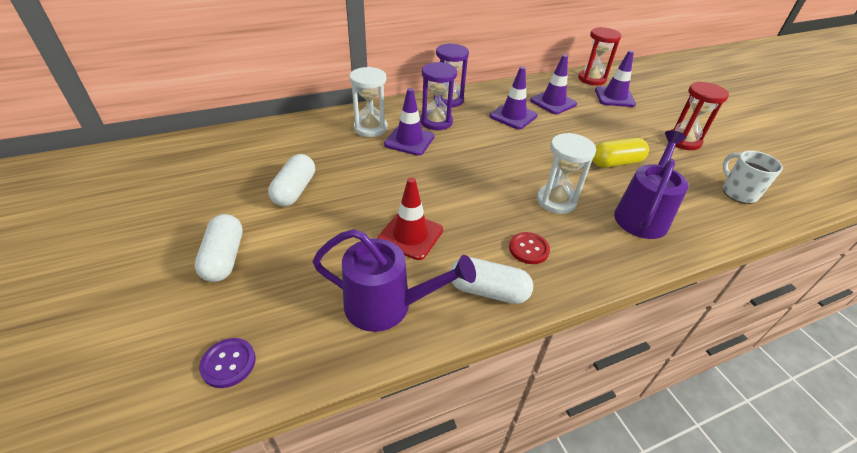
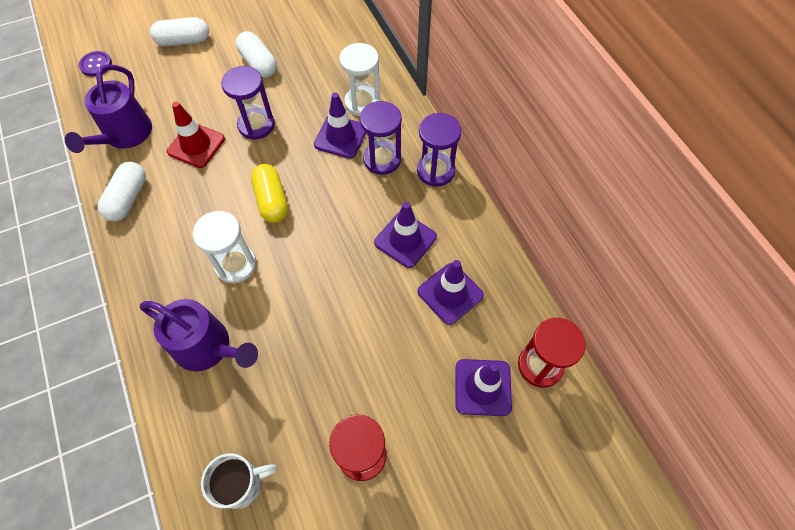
camera: 90 degrees right, 20 degrees up
white capsule [268,154,315,207] -> white capsule turned 45 degrees clockwise [236,31,277,78]
red button [509,232,550,264] -> none
yellow capsule [592,138,649,168] -> yellow capsule moved to [251,164,288,223]
none -> purple hourglass [221,66,275,139]

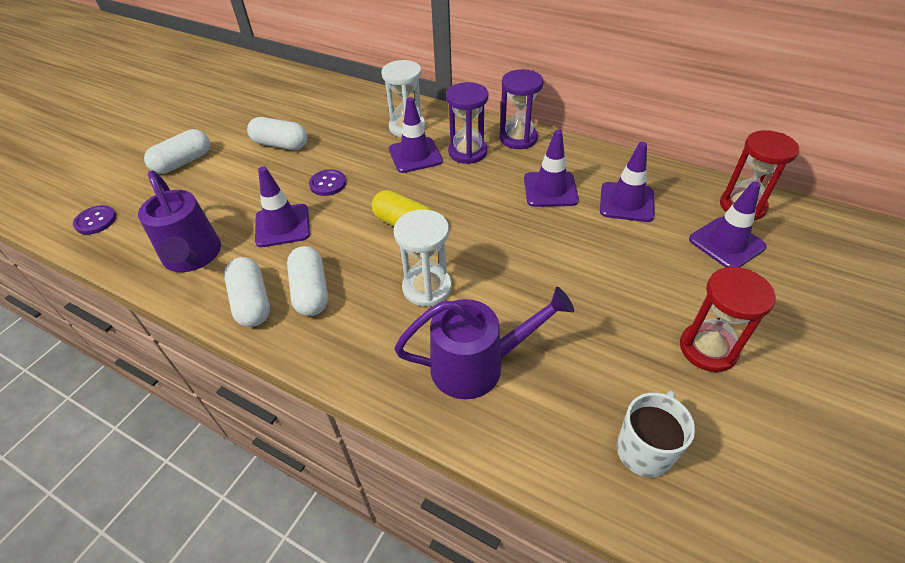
camera: 35 degrees left, 15 degrees down
red traffic cone [167,101,225,168] -> purple traffic cone [255,167,310,247]
purple hourglass [221,66,275,139] -> purple button [309,169,346,196]
none -> white capsule [287,246,328,316]

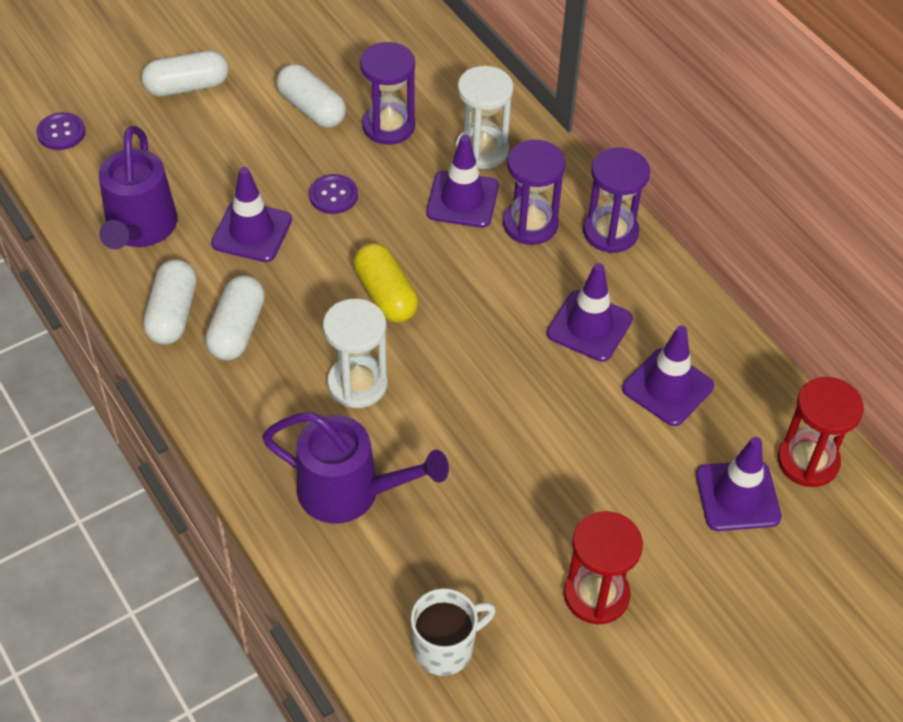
camera: 25 degrees right, 5 degrees up
none -> purple hourglass [360,42,415,145]

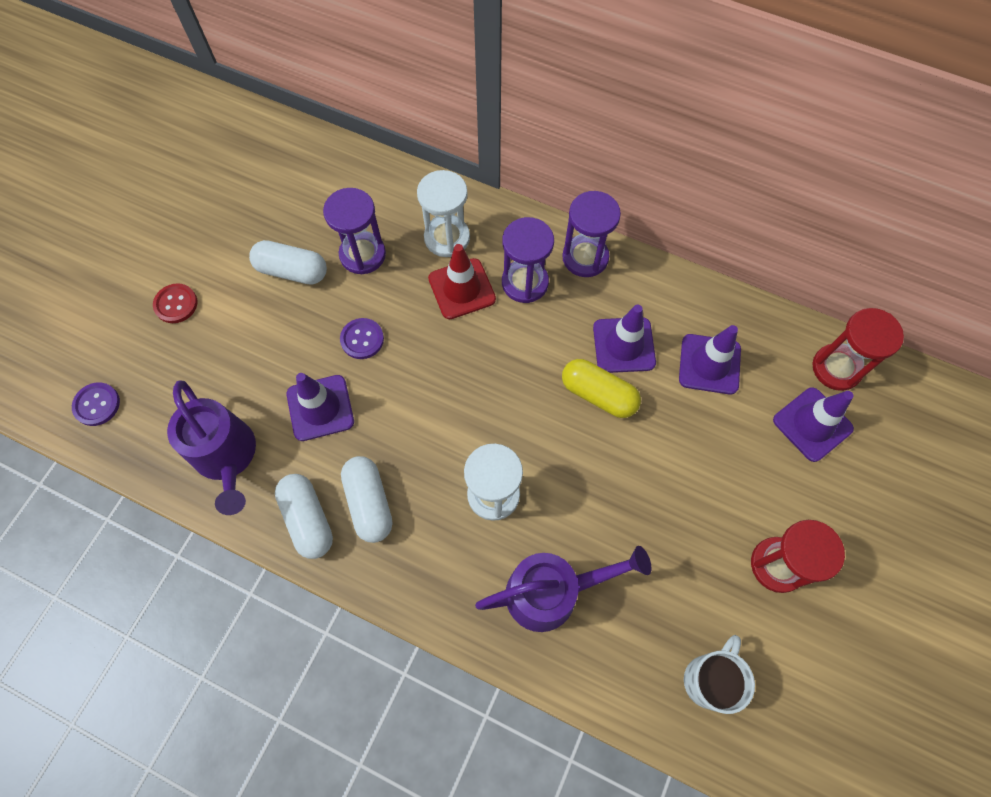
camera: 30 degrees left, 15 degrees up
white capsule [142,50,228,97] -> red button [153,283,198,323]
yellow capsule [354,243,418,323] -> yellow capsule moved to [562,359,641,418]
purple traffic cone [426,135,499,228] -> red traffic cone [428,244,496,319]

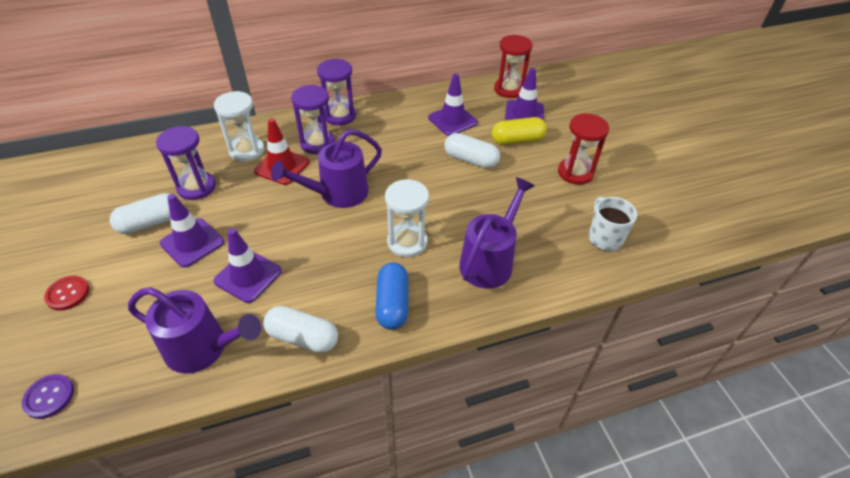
camera: 45 degrees left, 20 degrees down
purple button [340,318,384,359] -> none
white capsule [341,456,392,543] -> white capsule moved to [444,133,500,169]
yellow capsule [562,359,641,418] -> yellow capsule moved to [492,117,547,145]
purple traffic cone [593,305,656,373] -> purple traffic cone moved to [160,194,224,268]
none -> purple watering can [271,129,382,208]
none -> blue capsule [375,262,408,330]

